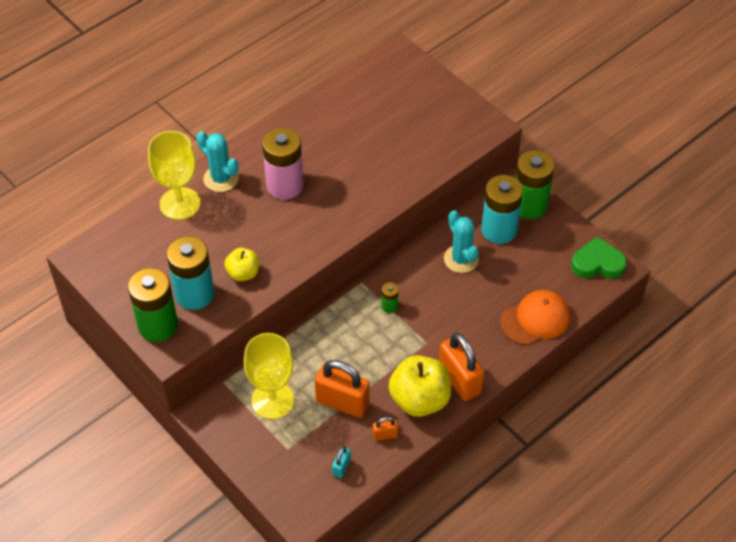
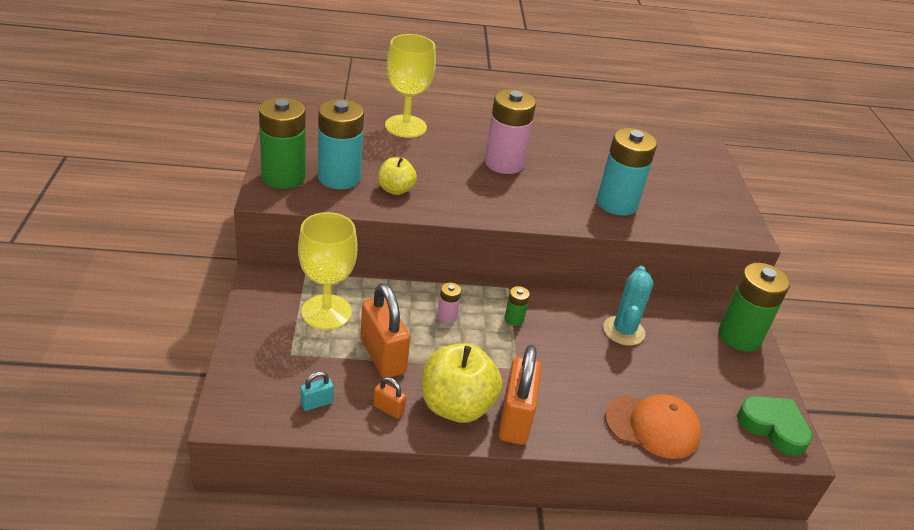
camera: 35 degrees right, 15 degrees down
turquoise cactus [196,131,239,192] -> none
turquoise battery [481,175,523,244] -> turquoise battery moved to [597,128,657,216]
none -> pink battery [438,282,461,323]

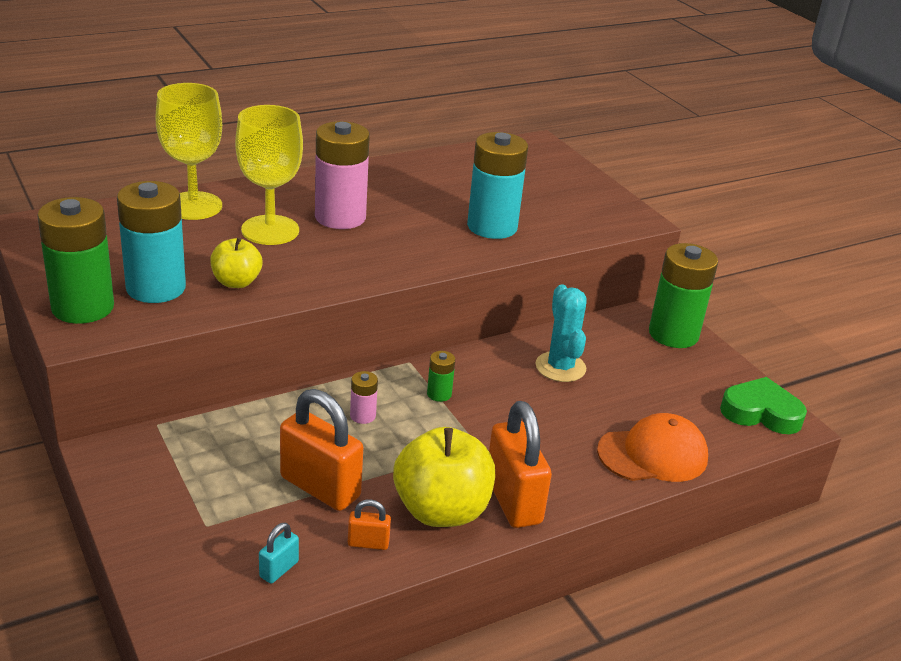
camera: 25 degrees left, 5 degrees down
yellow goblet [298,212,358,330] -> yellow goblet moved to [235,105,303,245]

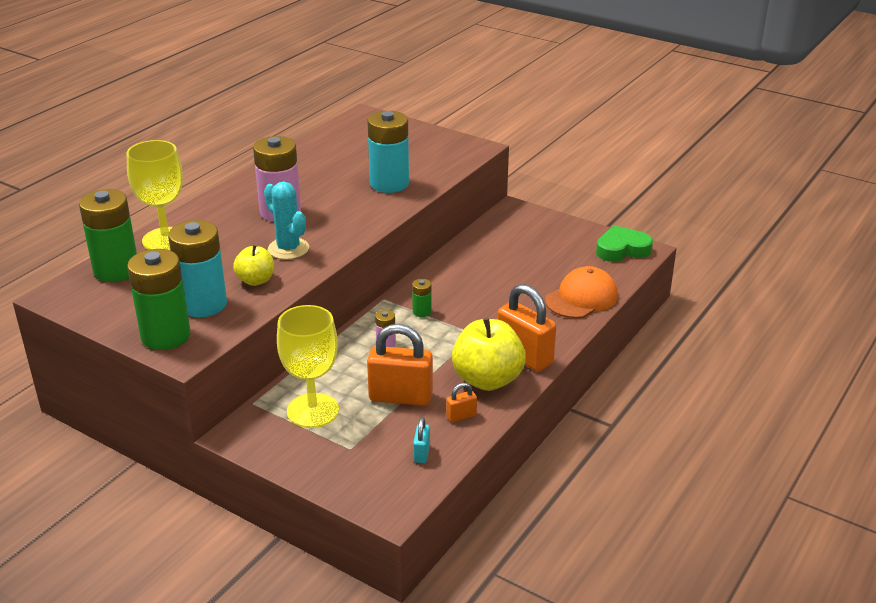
camera: 25 degrees left, 0 degrees up
yellow goblet [235,105,303,245] -> yellow goblet moved to [277,305,339,428]
turquoise cactus [535,284,587,382] -> turquoise cactus moved to [264,182,309,259]
green battery [649,243,718,348] -> green battery moved to [79,189,137,282]

